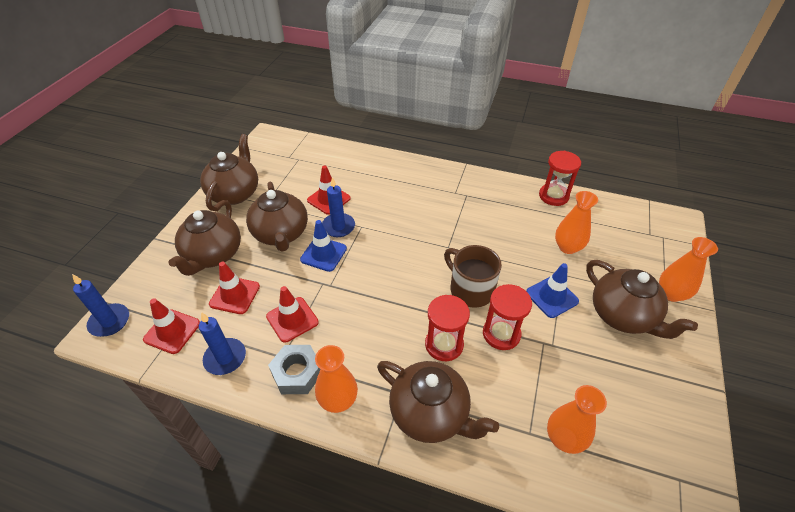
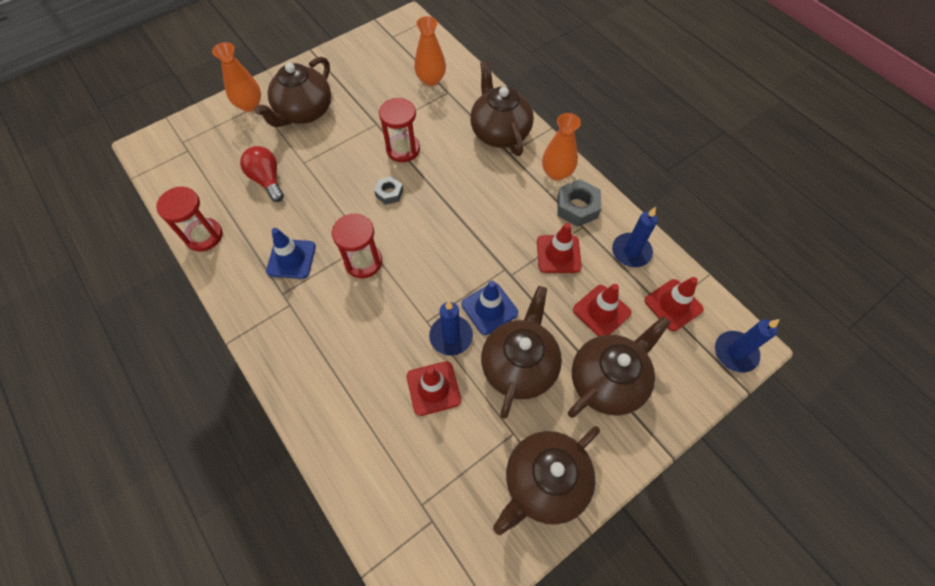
camera: 145 degrees left, 15 degrees up
red hourglass [425,295,470,361] -> red hourglass moved to [332,214,382,278]
brown mug [444,245,502,308] -> grey nut [374,176,403,205]
blue traffic cone [526,263,579,318] -> blue traffic cone moved to [266,228,316,279]
orange vase [555,191,598,254] -> red light bulb [240,146,284,202]
brown teapot [586,260,698,339] -> brown teapot turned 150 degrees counterclockwise [254,57,331,127]

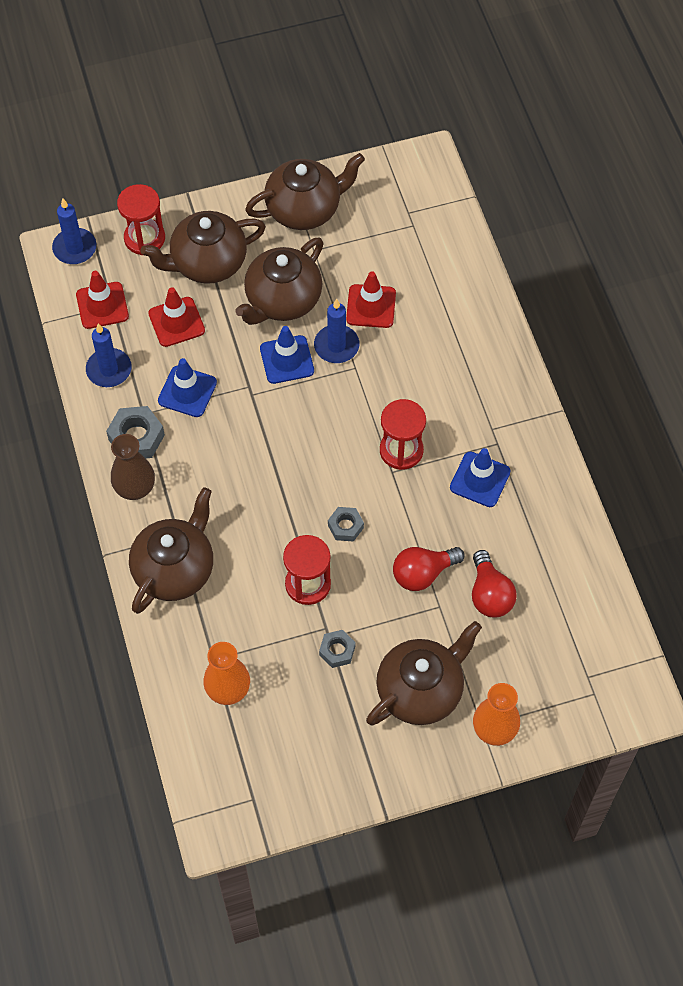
camera: 160 degrees left, 0 degrees up
red hourglass [156,187,223,252] -> red hourglass moved to [117,184,165,255]
brown teapot [470,61,534,156] -> brown teapot turned 150 degrees counterclockwise [129,487,213,614]
red traffic cone [537,223,582,273] -> blue traffic cone [158,358,217,417]
orange vase [542,113,581,181] -> brown vase [111,434,155,500]
none -> grey nut [319,630,355,668]
none -> red light bulb [393,547,465,591]

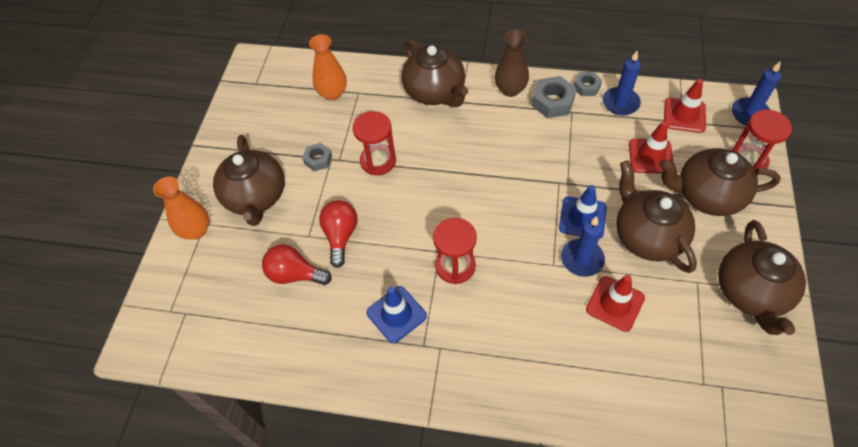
camera: 120 degrees right, 5 degrees down
brown teapot [141,211,266,284] -> brown teapot turned 90 degrees counterclockwise [659,148,781,216]
blue traffic cone [158,358,217,417] -> none
grey nut [328,507,364,542] -> grey nut moved to [574,72,602,96]

